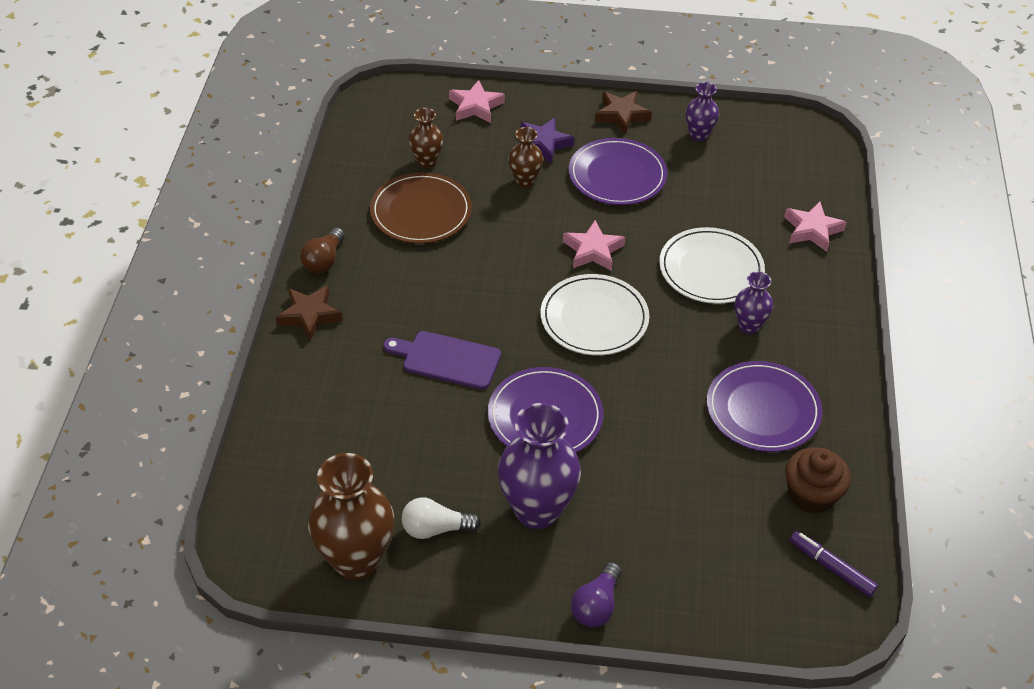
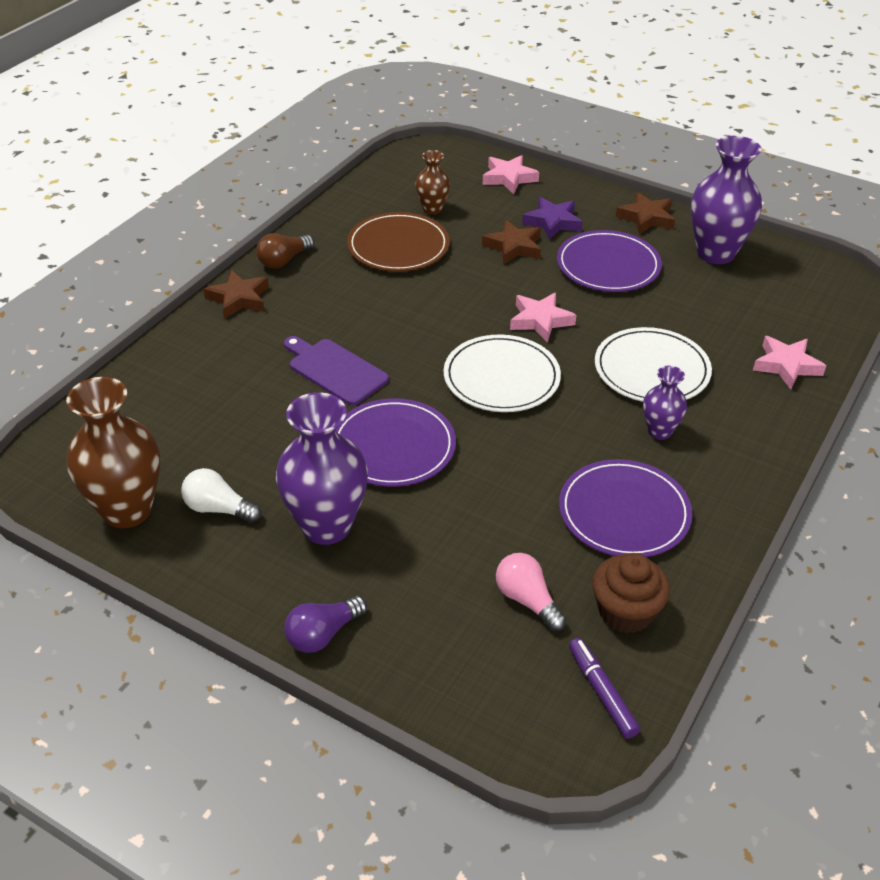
camera: 25 degrees right, 5 degrees down
brown vase [508,127,543,187] -> brown star [482,220,541,265]
purple vase [686,82,719,141] -> purple vase [691,136,762,264], size x1.89
none -> pink light bulb [496,553,566,631]

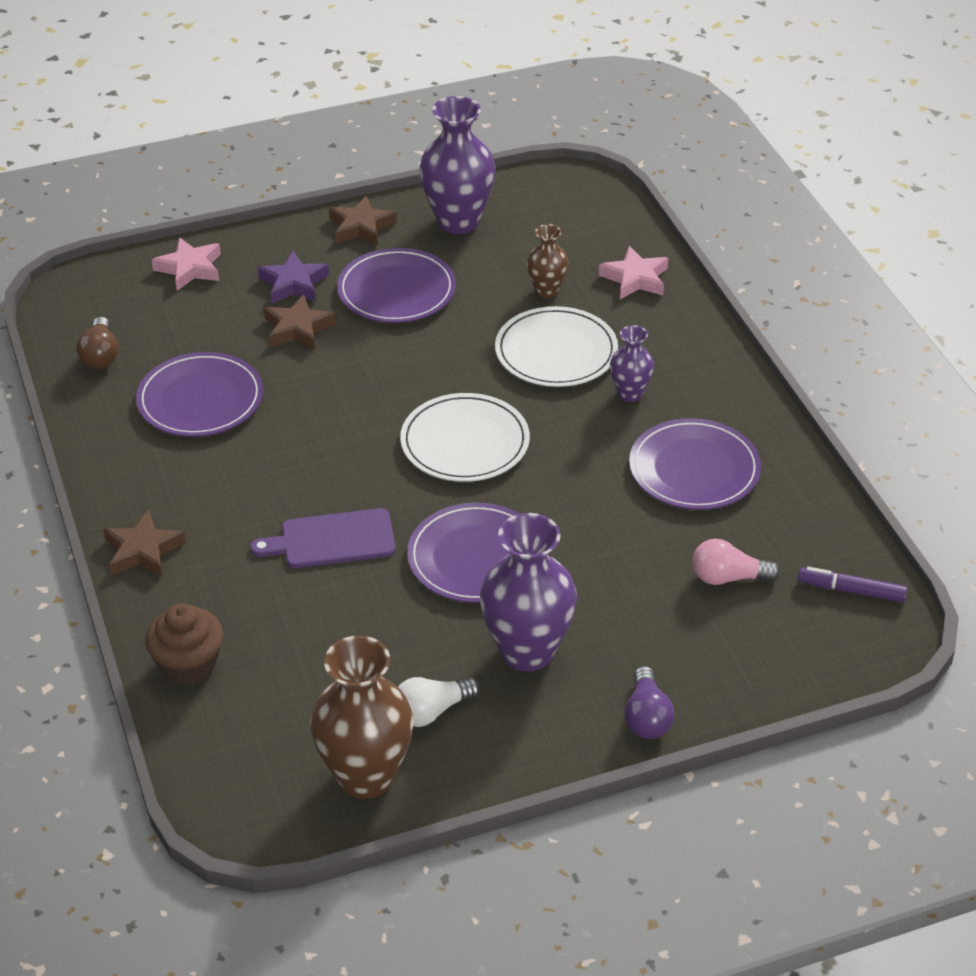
camera: 50 degrees left, 0 degrees up
brown light bulb [256,233,314,269] -> brown light bulb moved to [76,317,118,369]
brown plate [347,212,450,272] -> purple plate [136,352,263,437]
brown vase [416,150,450,215] -> brown vase moved to [527,224,568,298]
pink star [510,292,576,343] -> none
brown cupcake [592,553,670,633] -> brown cupcake moved to [145,603,223,685]

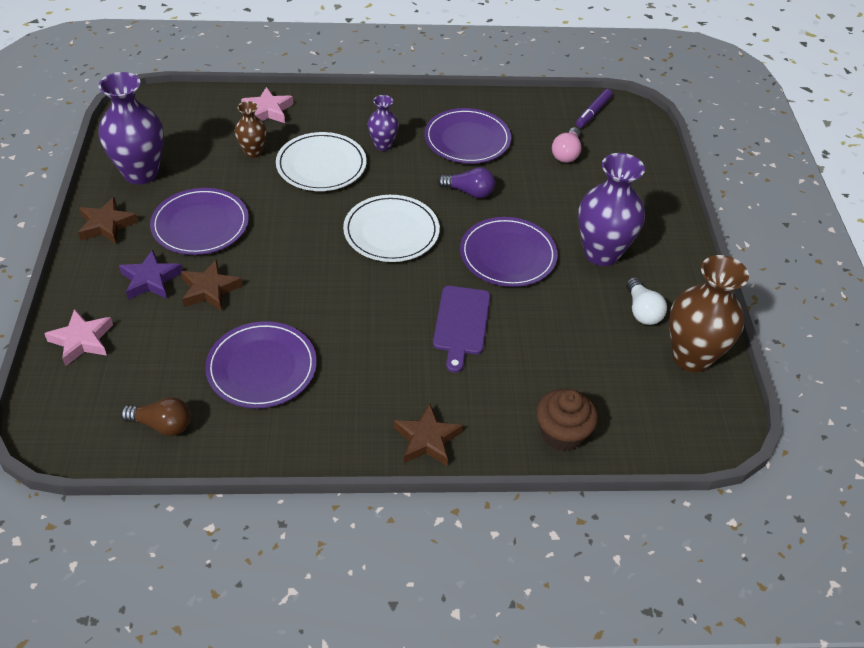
camera: 75 degrees left, 5 degrees up
purple light bulb [624,666,674,739] -> purple light bulb moved to [438,167,495,198]

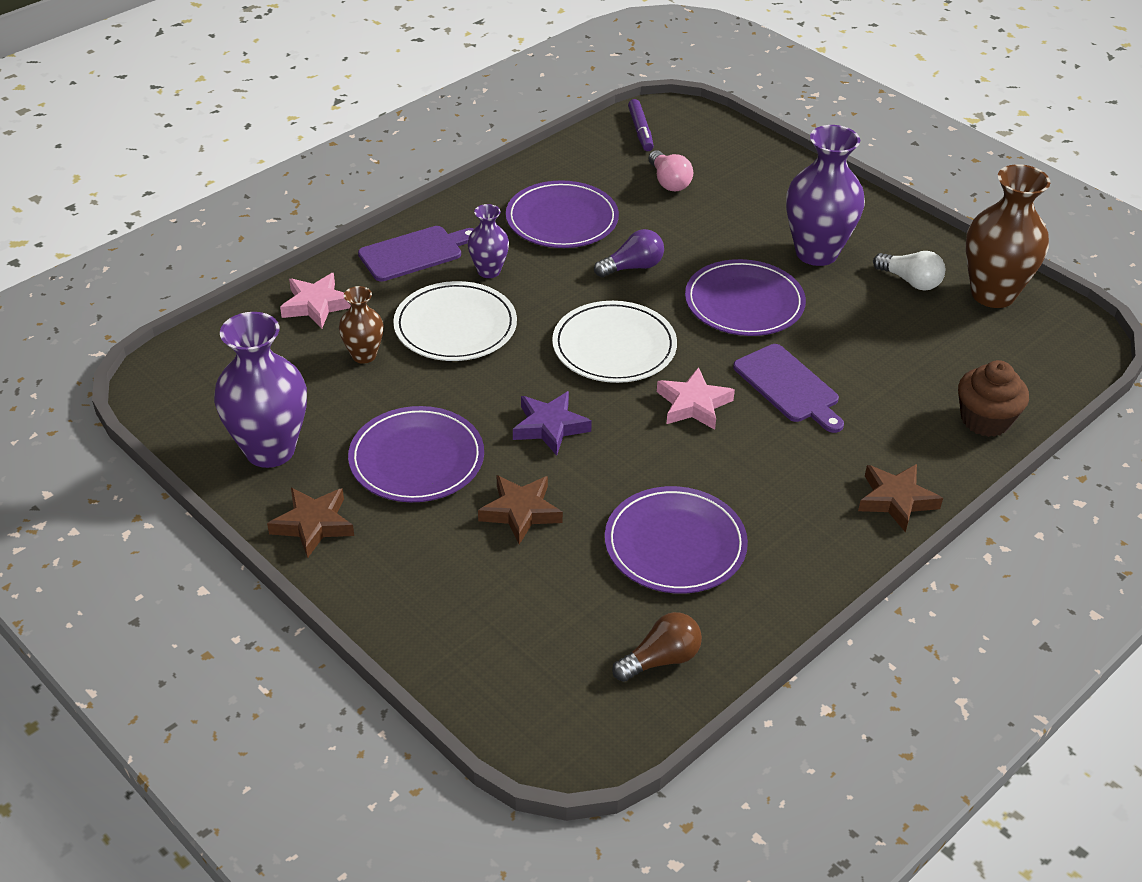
camera: 40 degrees left, 5 degrees down
pink star [44,309,113,366] -> pink star moved to [657,367,735,430]
purple star [119,249,182,300] -> purple star moved to [513,391,592,456]
none -> purple cutting board [358,226,474,282]

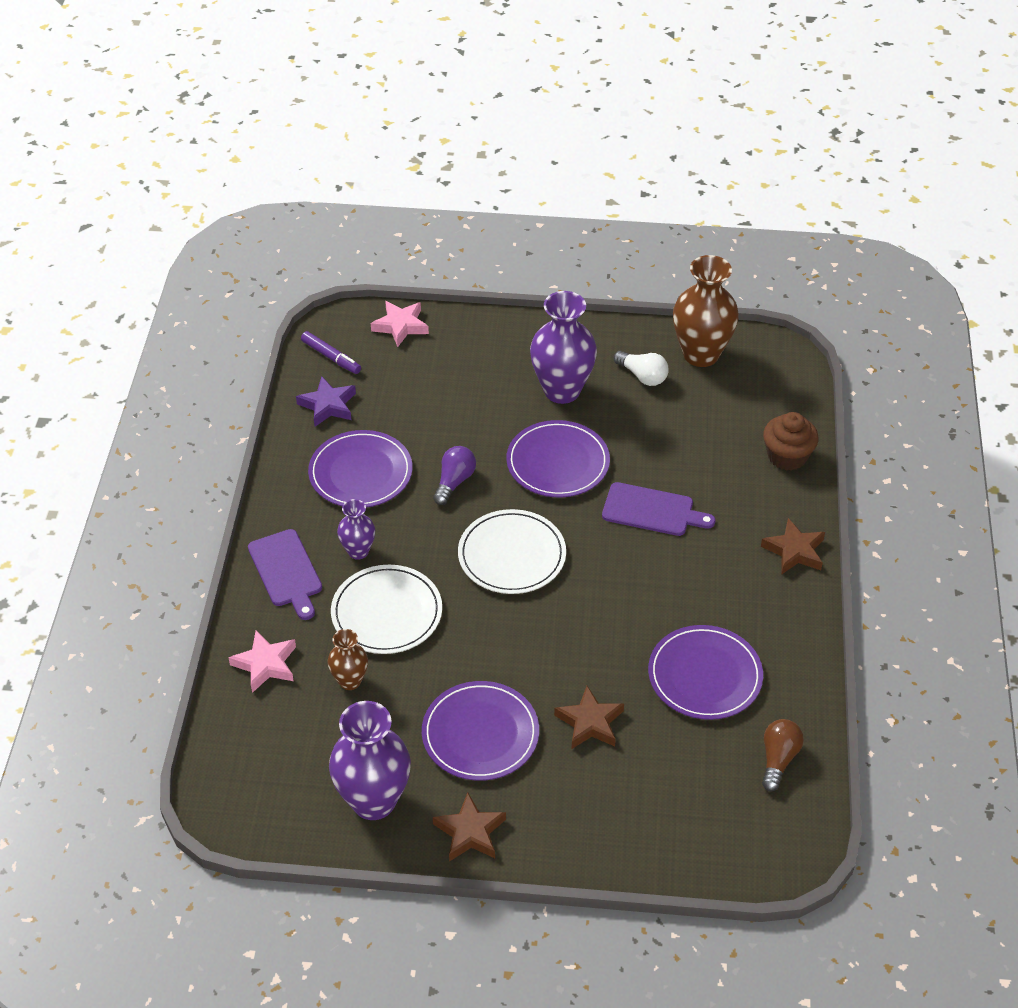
camera: 40 degrees left, 5 degrees up
purple cutting board [358,226,474,282] -> purple cutting board turned 135 degrees clockwise [248,529,322,620]
purple star [513,391,592,456] -> purple star moved to [296,376,356,427]
pink light bulb [648,150,693,191] -> none
pink star [657,367,735,430] -> pink star moved to [371,301,429,347]
white light bulb [873,251,945,290] -> white light bulb turned 45 degrees clockwise [614,351,669,386]

